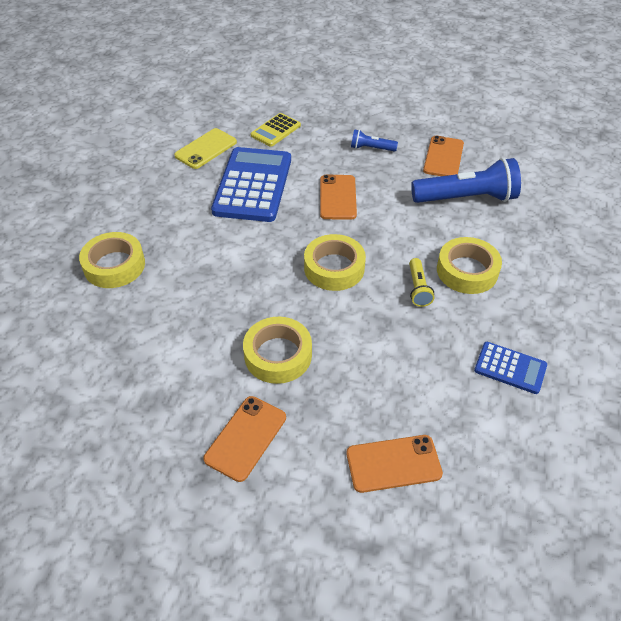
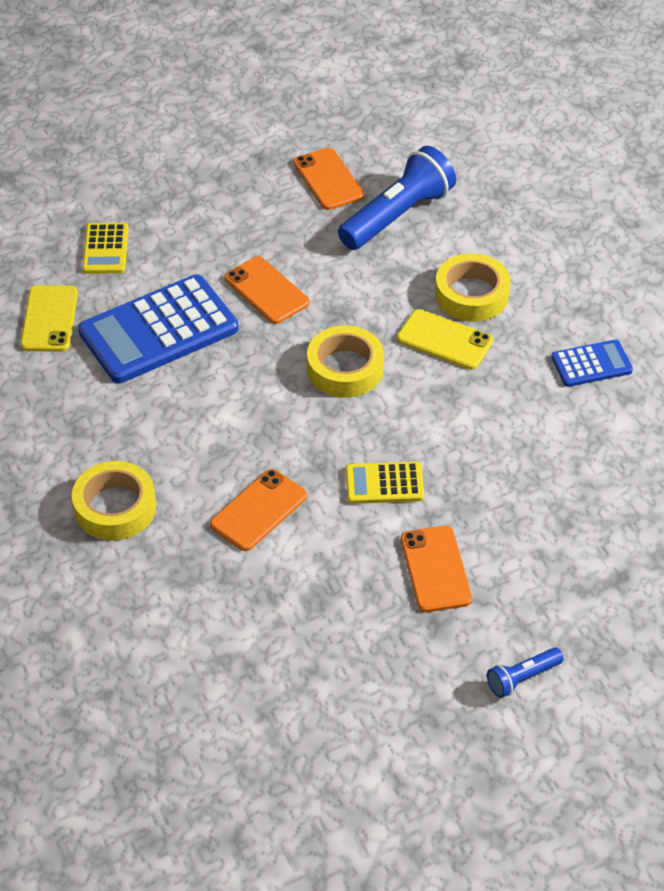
camera: 40 degrees left, 0 degrees up
blue calculator [211,147,291,222] -> blue calculator turned 90 degrees counterclockwise [78,274,239,384]
yellow tape [243,317,312,384] -> yellow calculator [345,462,424,504]
orange phone [347,435,443,493] -> orange phone moved to [210,469,307,551]
blue flashlight [351,129,398,152] -> blue flashlight moved to [487,647,564,698]
yellow flashlight [409,258,434,307] -> yellow phone [397,309,493,370]

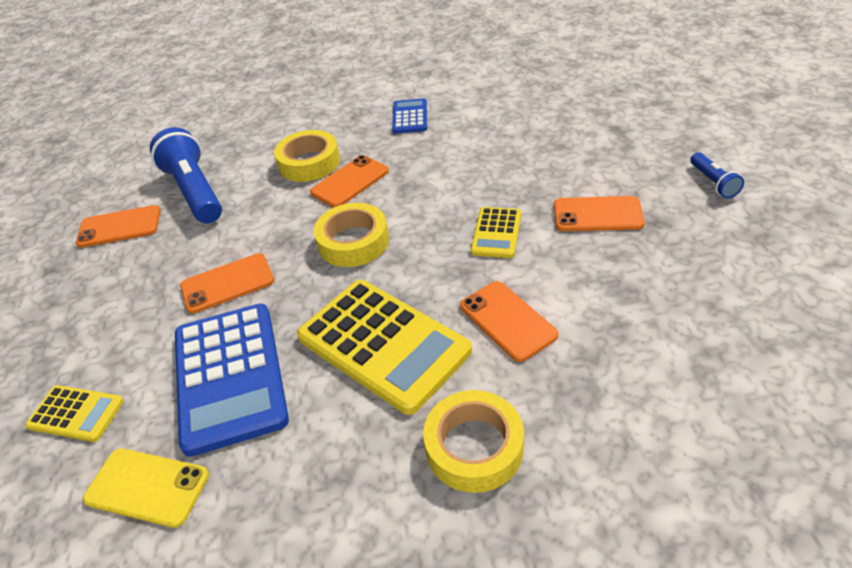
camera: 70 degrees left, 5 degrees down
yellow phone [397,309,493,370] -> orange phone [310,155,389,208]
none -> yellow calculator [297,280,472,415]

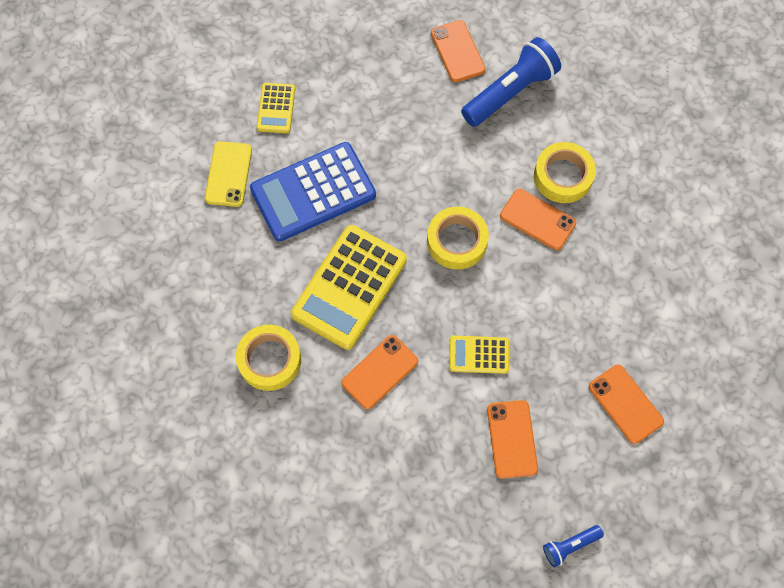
camera: 75 degrees right, 25 degrees up
orange phone [180,253,274,314] -> orange phone moved to [589,365,664,444]
blue calculator [392,98,427,134] -> none

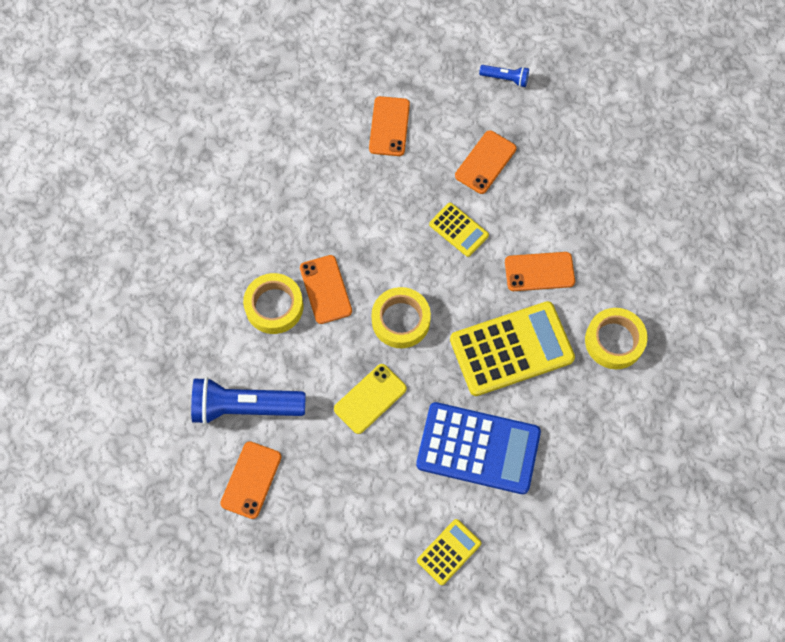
camera: 140 degrees left, 0 degrees up
yellow phone [205,141,252,207] -> yellow phone moved to [334,364,407,434]

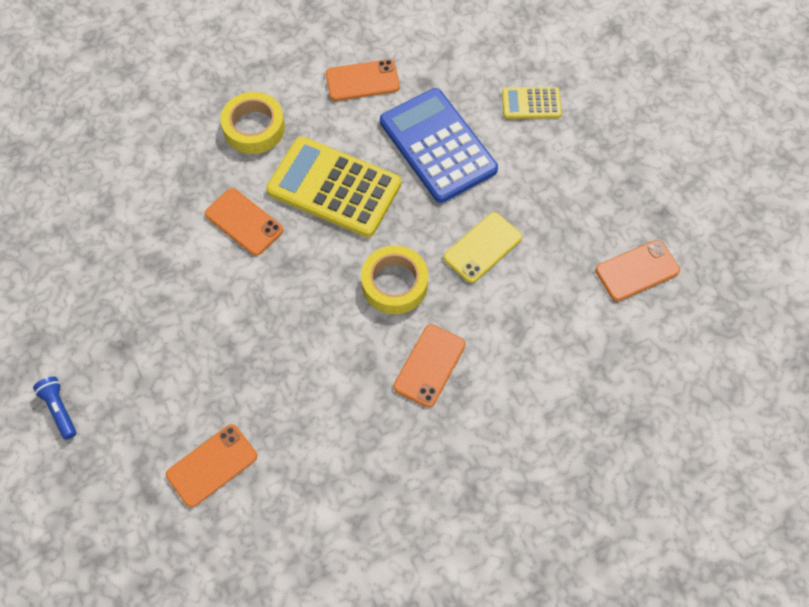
camera: 135 degrees left, 5 degrees down
blue flashlight [191,377,306,425] -> none
yellow tape [243,273,304,334] -> none
yellow phone [334,364,407,434] -> yellow phone turned 45 degrees counterclockwise [444,212,522,283]
yellow calculator [429,203,489,257] -> none
orange phone [455,130,516,194] -> orange phone moved to [326,59,400,101]

